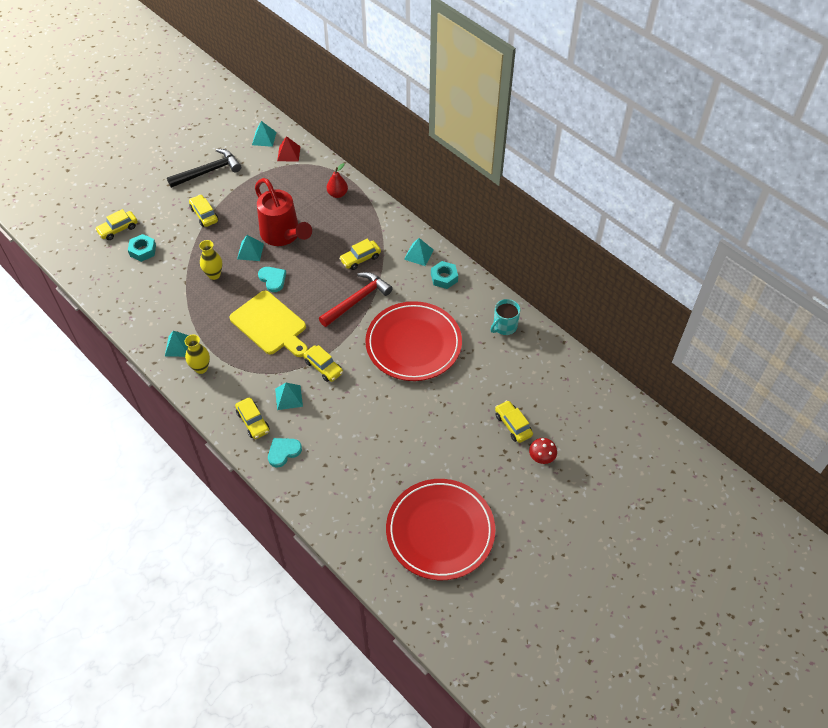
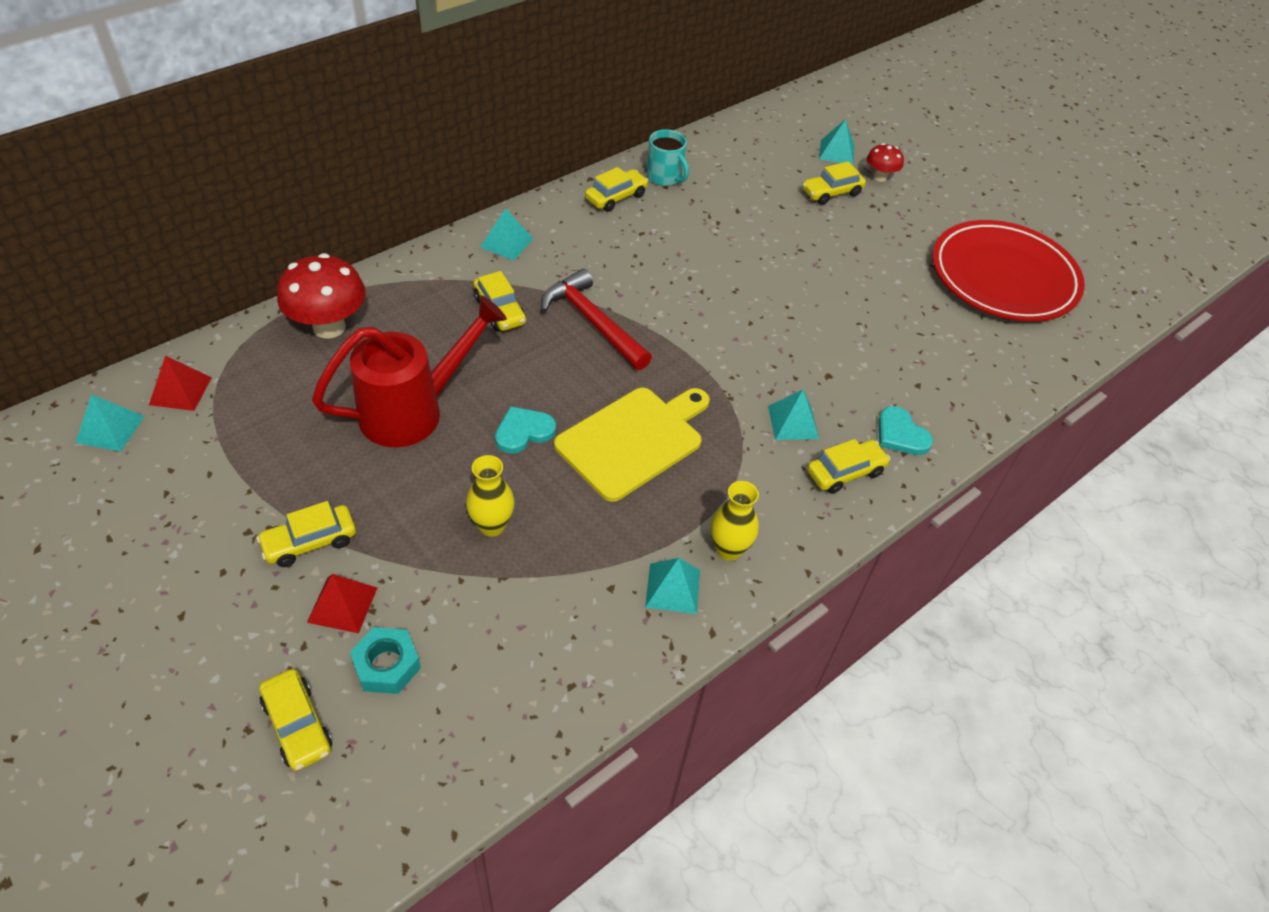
camera: 90 degrees left, 5 degrees down
black hammer [167,149,241,188] -> none
turquoise pyramid [237,235,264,261] -> turquoise pyramid moved to [819,119,855,165]
yellow car [303,345,343,382] -> yellow car moved to [585,167,649,212]
red pear [327,163,348,198] -> red mushroom [277,253,366,339]
red plate [365,301,462,381] -> none
turquoise nut [431,261,458,289] -> none
none -> red pyramid [307,574,377,633]

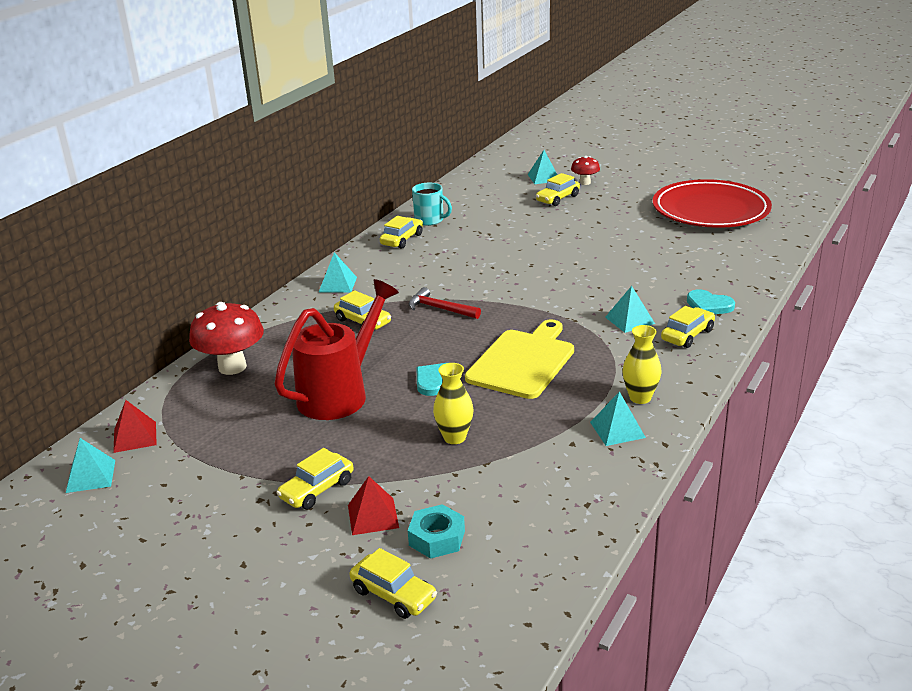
camera: 15 degrees left, 20 degrees down
red hammer [541,269,652,370] -> red hammer [409,287,481,319], size x0.66

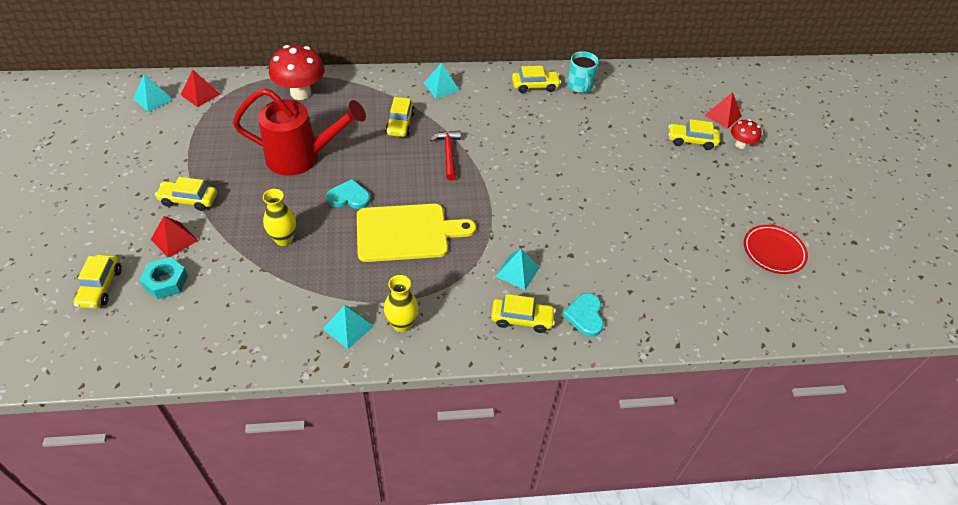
camera: 50 degrees right, 20 degrees up
turquoise pyramid [528,150,557,184] -> red pyramid [704,92,742,129]
red plate [653,179,772,228] -> red plate [744,225,808,274], size x0.50

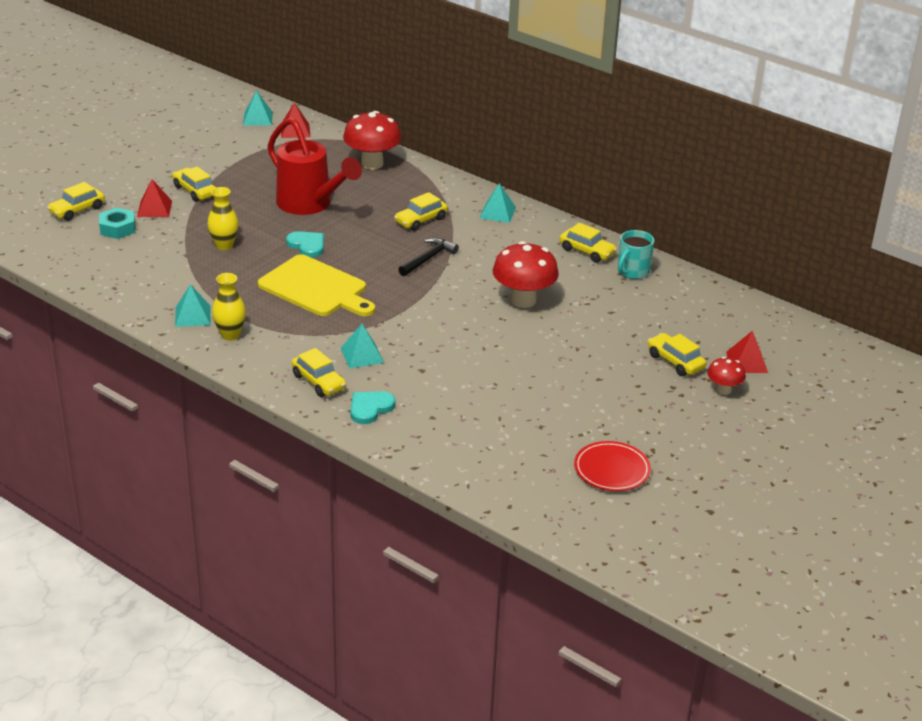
camera: 45 degrees right, 15 degrees down
red hammer [430,130,461,181] -> black hammer [398,238,459,276]
none -> red mushroom [493,241,559,308]

